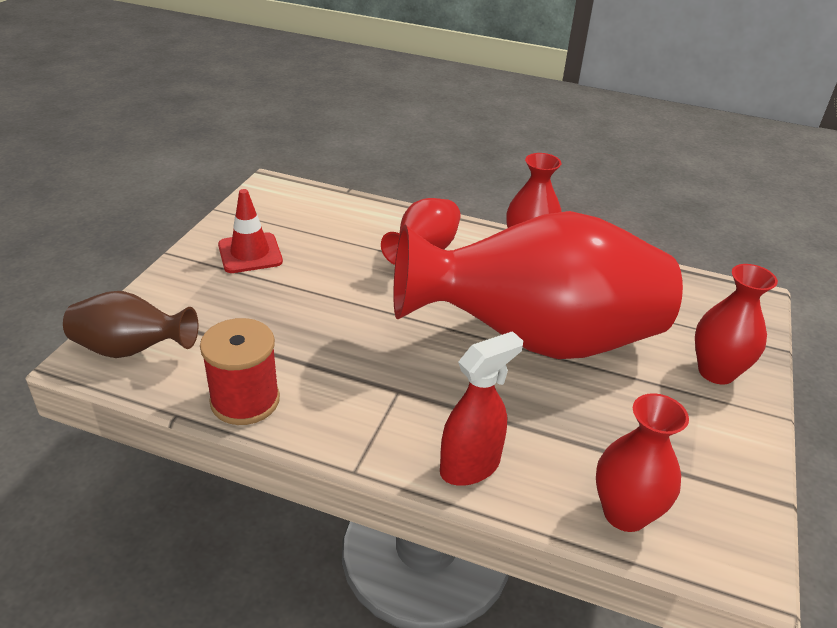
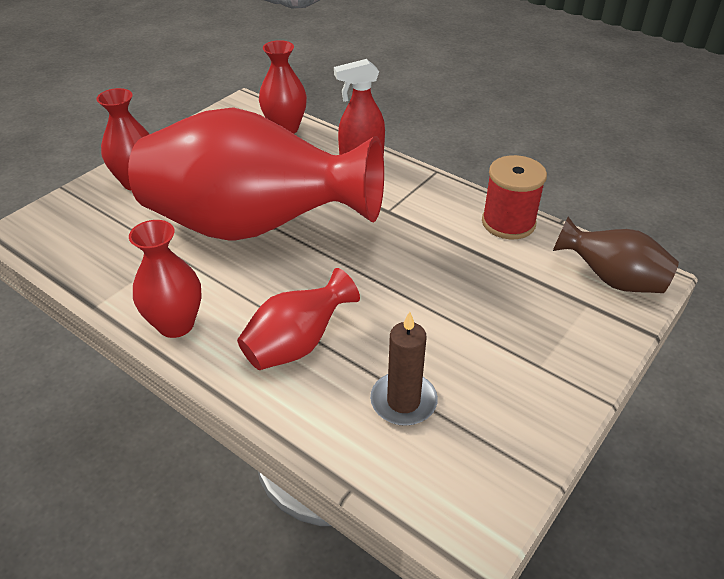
camera: 160 degrees left, 5 degrees up
red traffic cone [218,189,283,273] -> none
none -> brown candle [370,312,438,426]

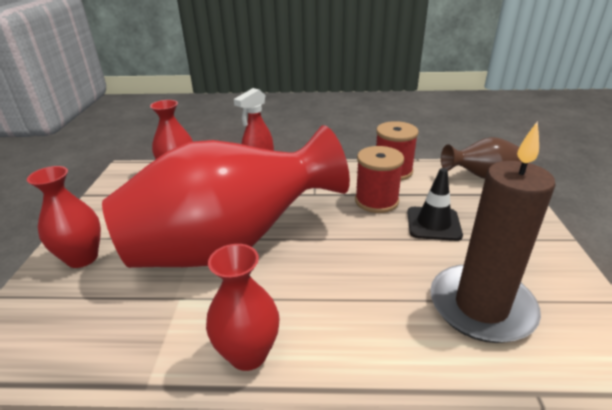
camera: 35 degrees left, 10 degrees down
red vase [237,268,360,370] -> none
brown candle [370,312,438,426] -> brown candle [430,121,556,343], size x1.75
none -> red spool [355,146,404,213]
none -> black traffic cone [407,168,463,241]

